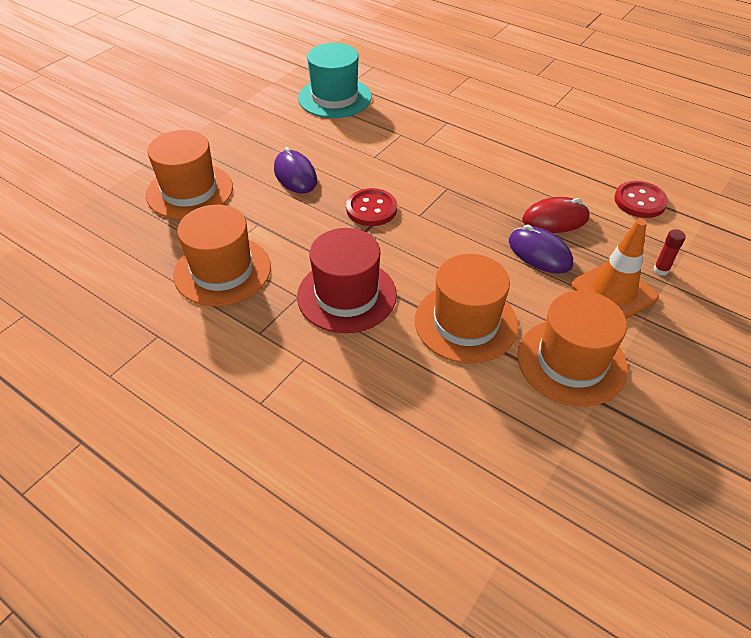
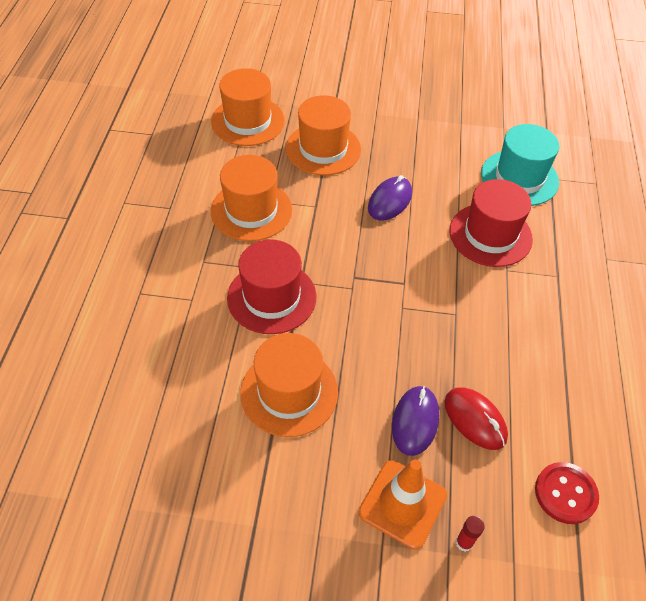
camera: 60 degrees right, 5 degrees up
red button [346,188,397,226] -> none
orange hat [517,291,628,407] -> orange hat moved to [211,68,285,146]
none -> red hat [450,179,533,267]

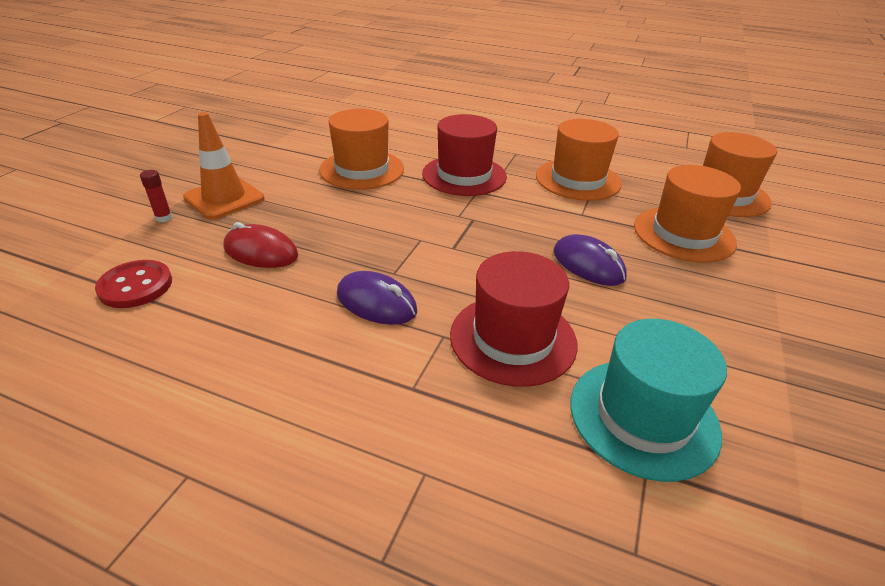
camera: 105 degrees right, 15 degrees down
purple mouse [392,386,439,456] -> purple mouse moved to [337,271,417,325]
red mouse [445,387,508,450] -> red mouse turned 45 degrees clockwise [223,222,298,268]

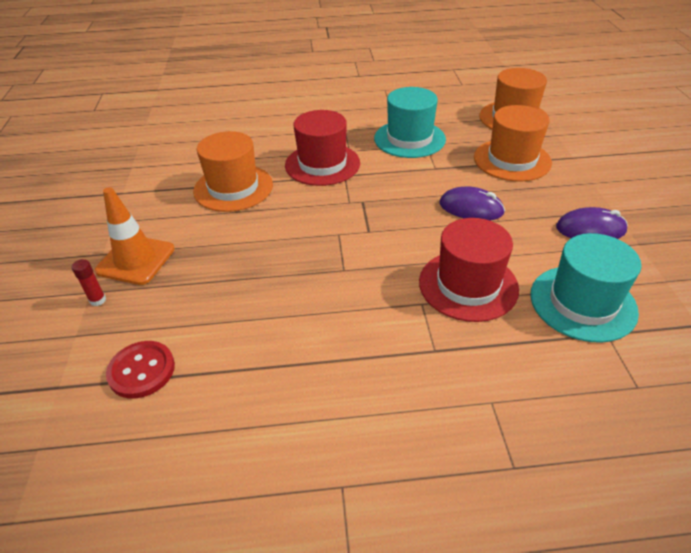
camera: 25 degrees left, 5 degrees up
red mouse [223,222,298,268] -> none
purple mouse [337,271,417,325] -> purple mouse moved to [556,207,628,239]
orange hat [536,119,622,201] -> turquoise hat [374,87,446,158]

